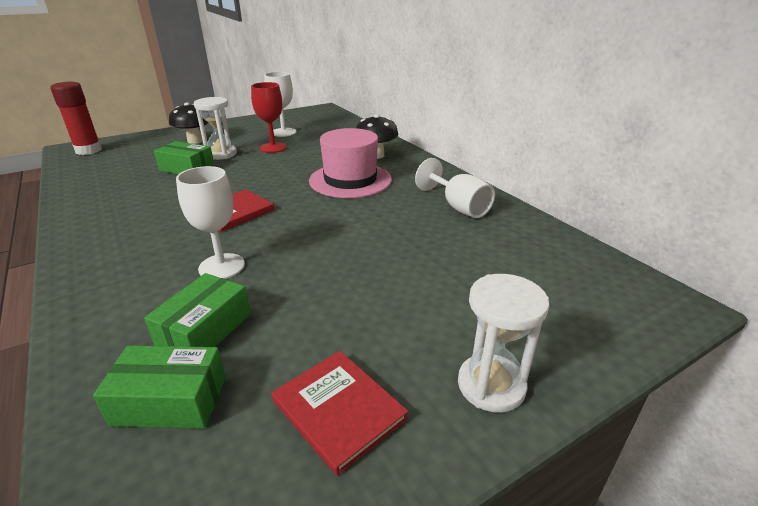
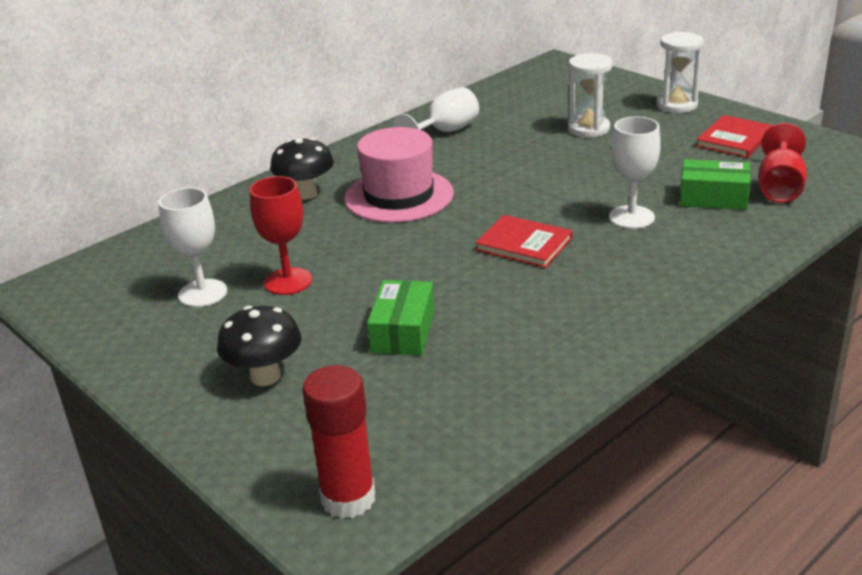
camera: 100 degrees left, 0 degrees up
green box [93,345,226,428] -> red goblet [758,123,807,203]
white hourglass [194,97,237,160] -> white hourglass moved to [568,53,613,137]

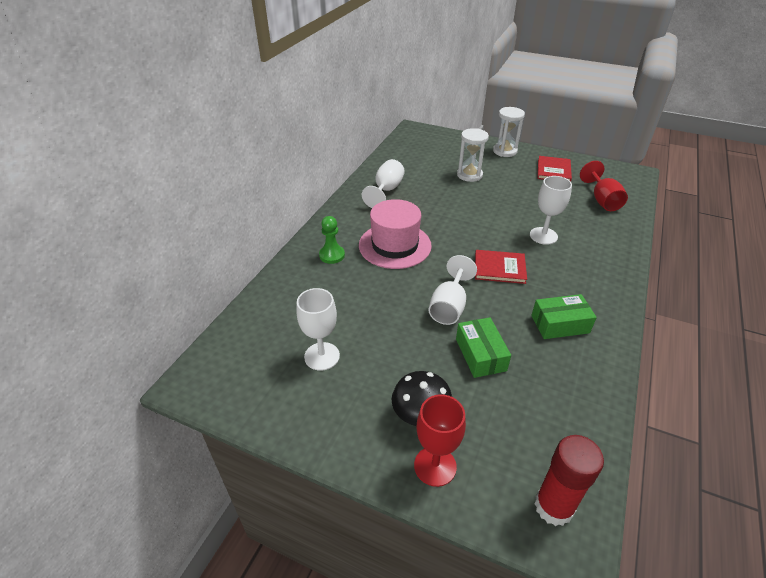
camera: 25 degrees left, 10 degrees up
red goblet [249,176,312,295] -> red goblet moved to [414,394,466,487]
black mushroom [270,138,334,200] -> green pawn [319,216,345,264]
green box [680,159,751,210] -> green box moved to [531,294,597,339]
none -> white goblet [428,255,477,325]

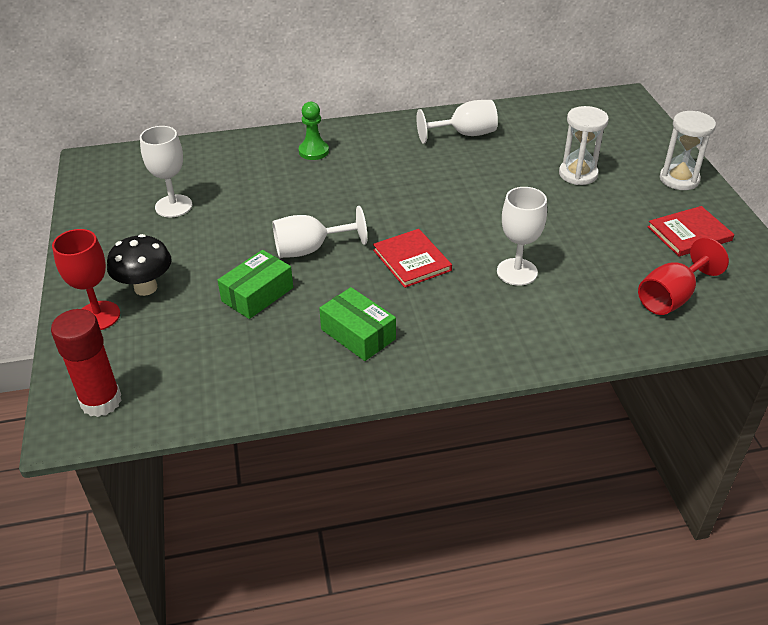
camera: 55 degrees right, 0 degrees up
pink hat [359,199,432,269] -> none

